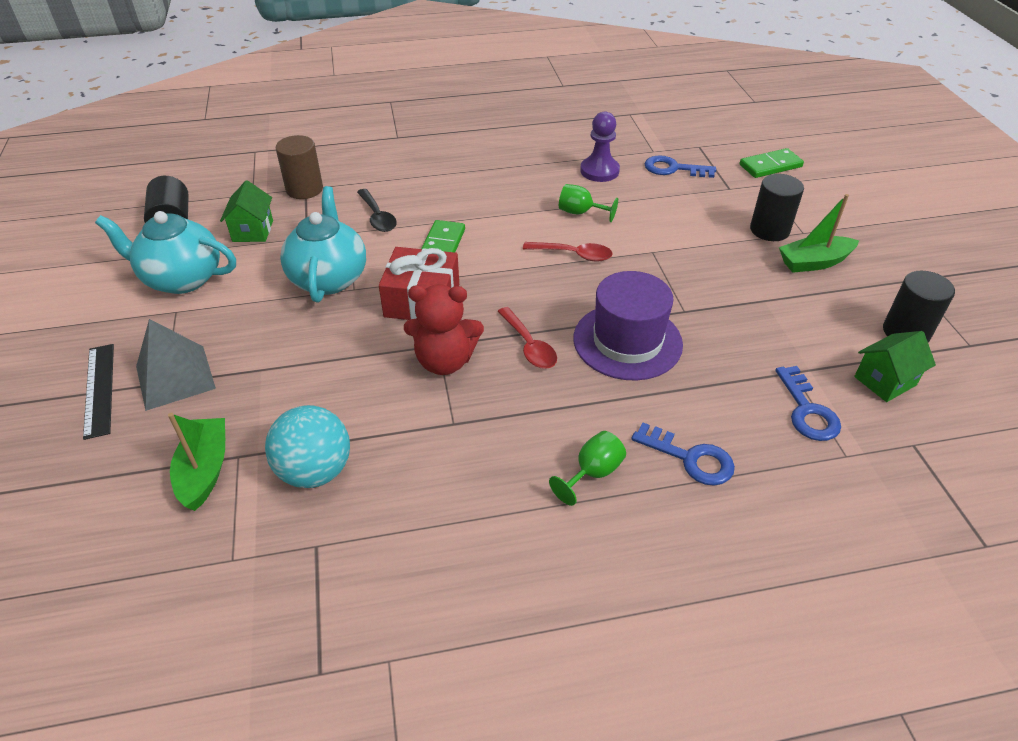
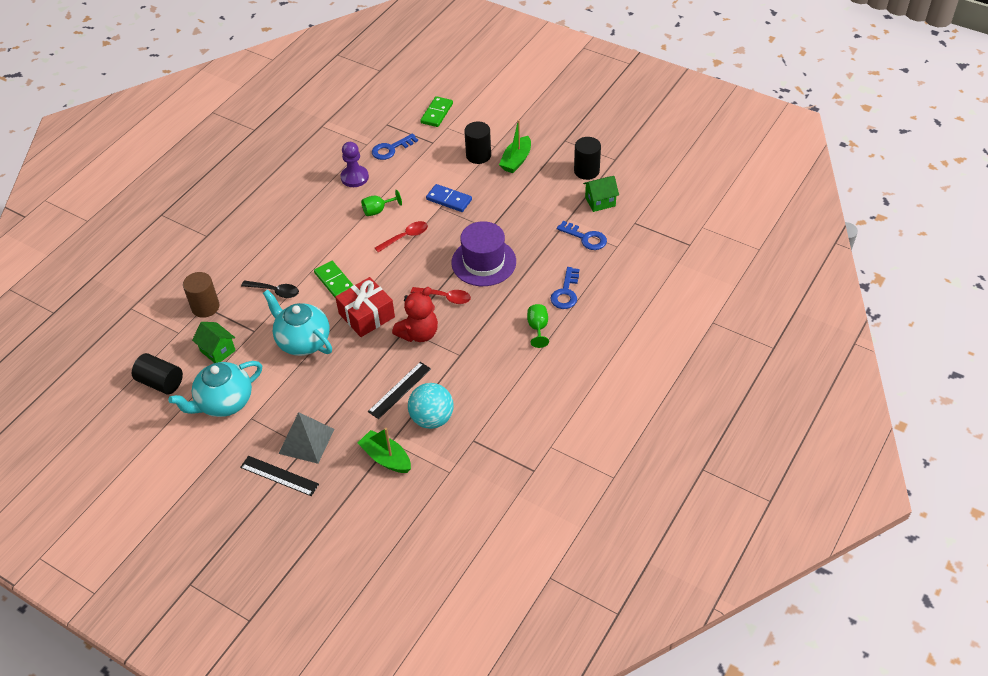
camera: 45 degrees left, 5 degrees up
blue key [632,423,735,486] -> blue key turned 120 degrees clockwise [550,267,580,309]
green house [854,331,936,402] -> green house turned 60 degrees clockwise [583,176,619,212]
none -> black ruler [368,362,431,419]
none -> blue domino [426,184,472,212]

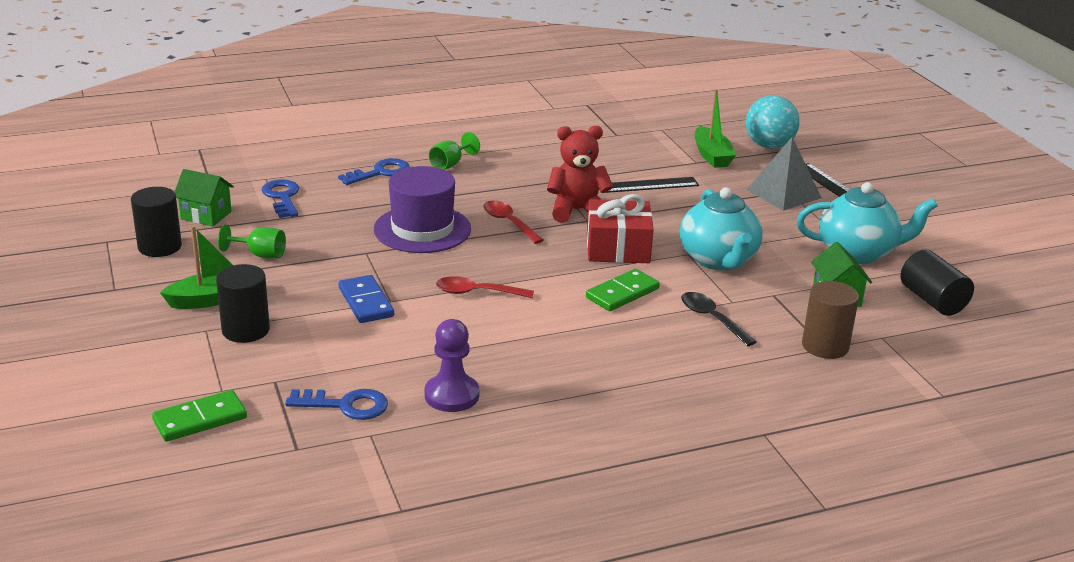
camera: 145 degrees left, 20 degrees down
green domino [314,261,353,299] -> green domino turned 45 degrees clockwise [586,269,660,311]
green goblet [361,190,402,216] -> green goblet moved to [218,225,286,259]
turquoise ball [408,383,454,429] -> turquoise ball moved to [746,95,799,149]

